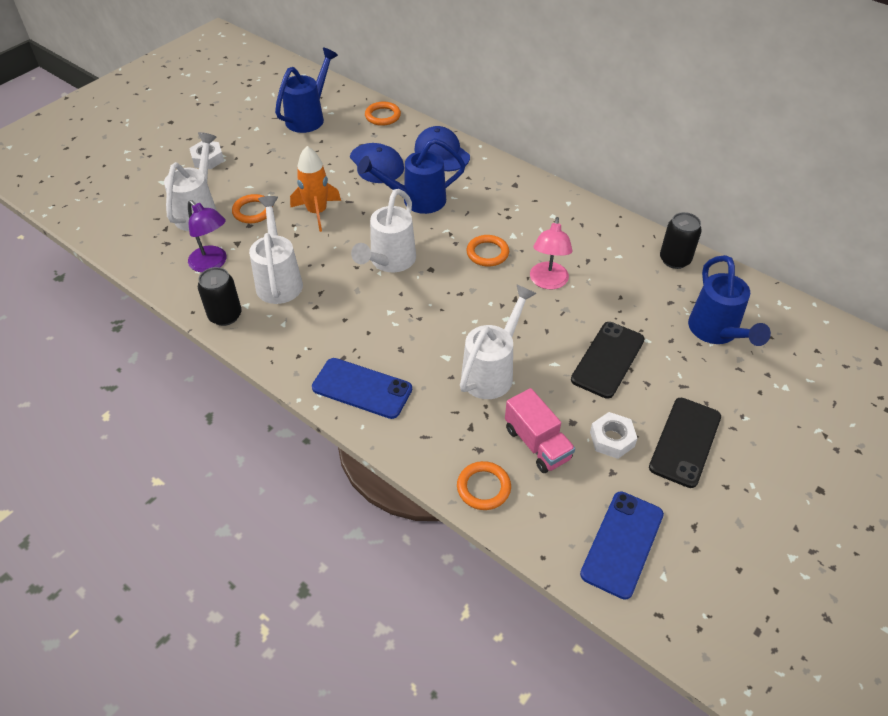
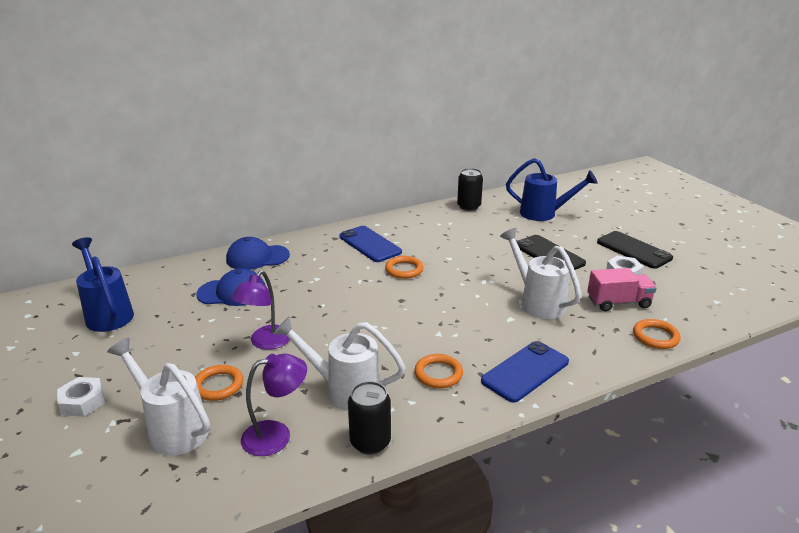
camera: 65 degrees left, 20 degrees down
orange rocket [290,146,341,232] -> purple lamp [231,270,290,350]
white watering can [351,189,416,272] -> none
blue watering can [358,138,466,214] -> none
orange ring [365,102,401,126] -> orange ring moved to [414,354,463,388]
pink lamp [530,217,573,289] -> none
blue phone [580,491,664,600] -> blue phone moved to [339,226,402,262]

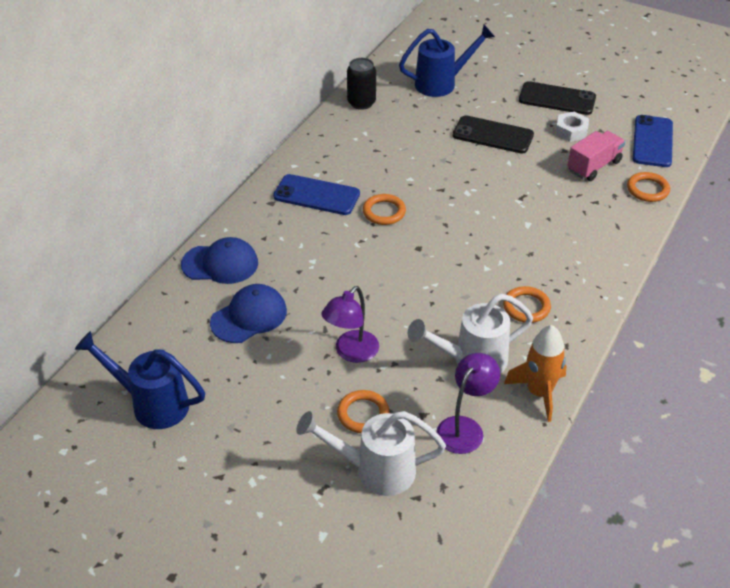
camera: 35 degrees left, 15 degrees up
white nut [57,377,105,417] -> none
blue cap [226,237,290,270] -> blue cap turned 135 degrees counterclockwise [181,237,258,284]
purple lamp [231,270,290,350] -> purple lamp turned 45 degrees clockwise [321,286,379,363]
black can [348,381,391,455] -> orange rocket [504,325,566,422]
blue phone [481,341,569,403] -> blue phone moved to [633,115,673,167]
white watering can [500,228,581,319] -> none

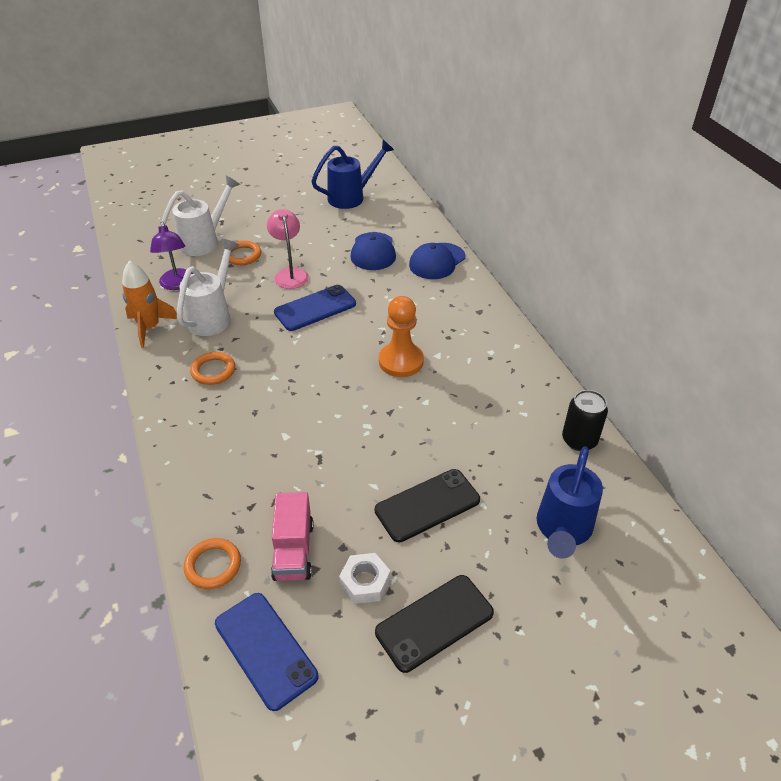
camera: 130 degrees right, 0 degrees up
blue phone [273,174,360,215] -> blue phone moved to [274,285,356,331]
purple lamp [321,286,379,363] -> pink lamp [267,209,309,289]
orange ring [363,194,406,225] -> orange pawn [379,296,424,377]

